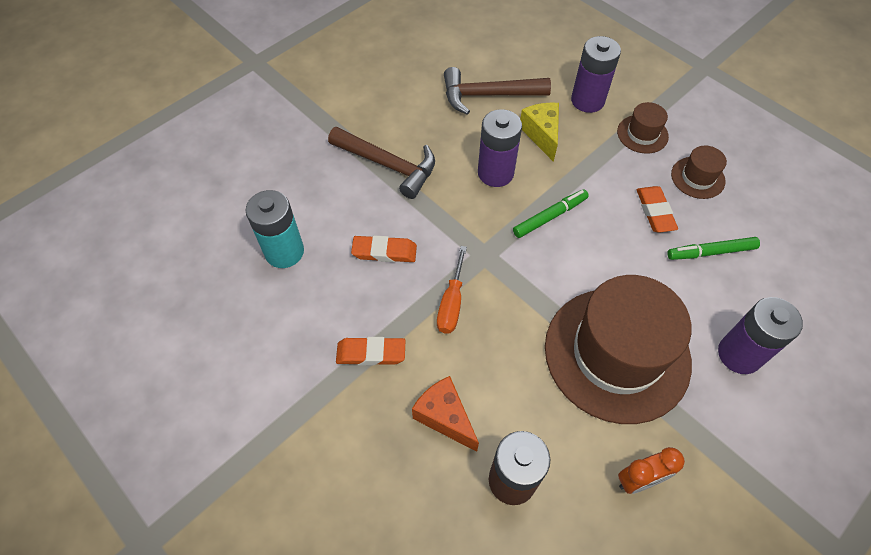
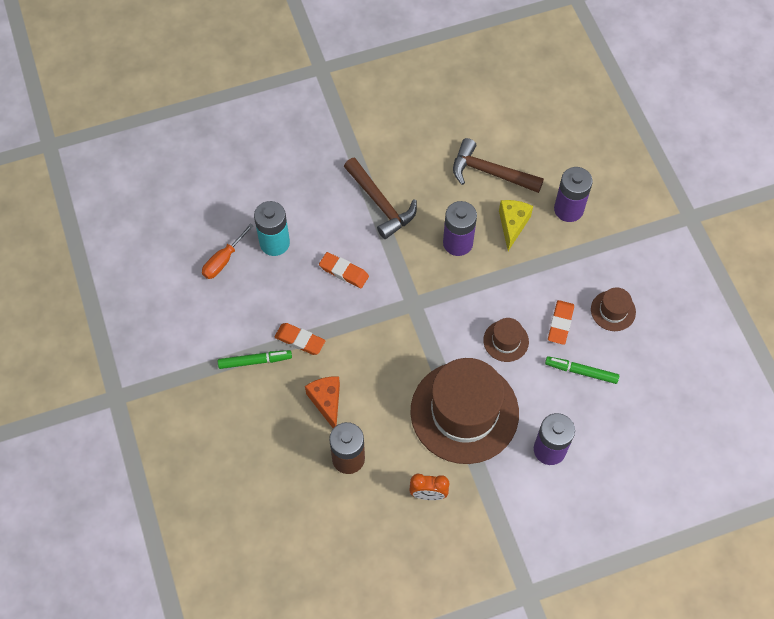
camera: 25 degrees right, 5 degrees up
orange screwdriver [437,246,467,334] -> orange screwdriver moved to [202,223,254,279]
green marker [513,189,589,238] -> green marker moved to [218,350,292,369]
brown hat [617,102,669,154] -> brown hat moved to [483,318,529,362]

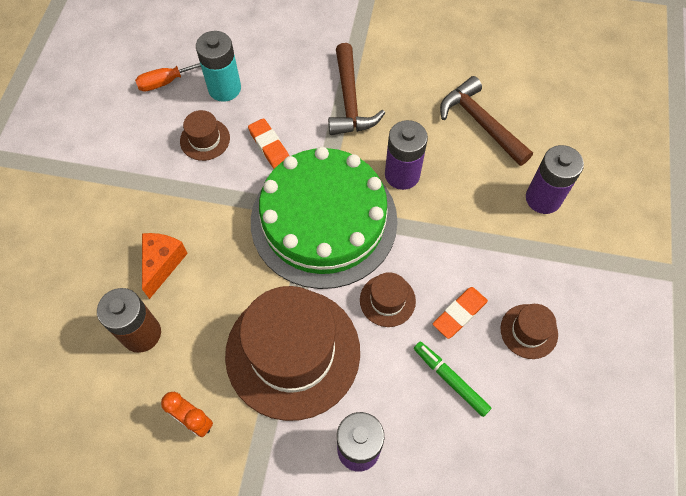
camera: 30 degrees right, 0 degrees up
green marker [218,350,292,369] -> none
orange eraser [274,323,326,355] -> none
yellow cheese [499,200,533,251] -> none
none -> brown hat [180,110,230,161]
none -> green cake [251,147,398,289]

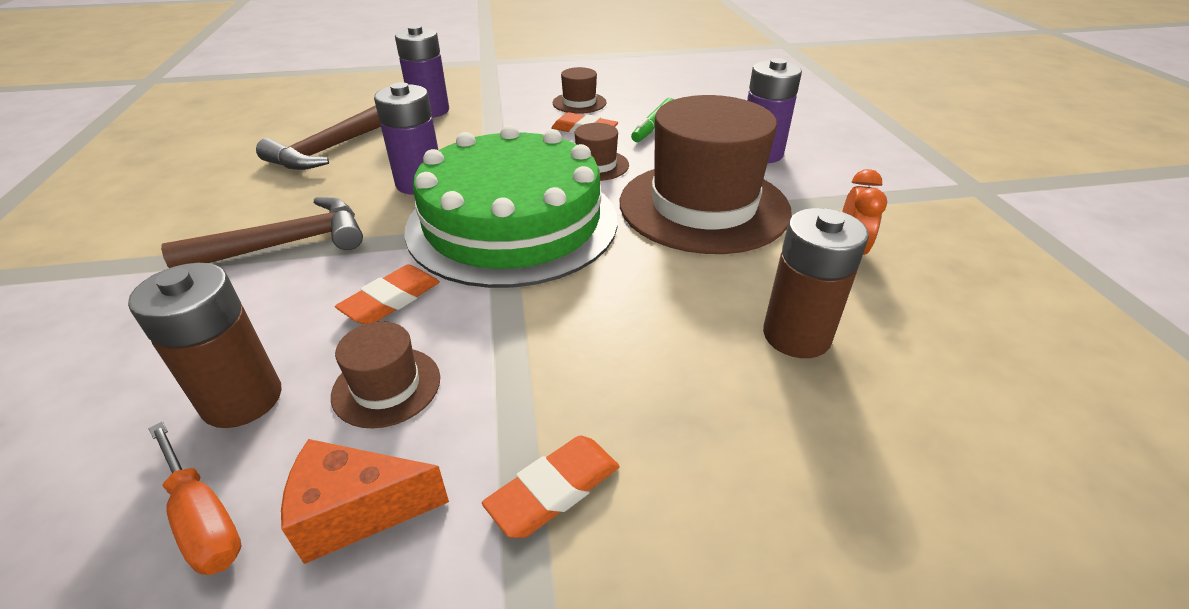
camera: 110 degrees left, 25 degrees down
orange cheese [142,233,188,299] -> orange cheese moved to [281,439,449,564]
turquoise battery [196,31,241,102] -> brown battery [128,263,282,428]
none -> orange eraser [482,436,620,538]

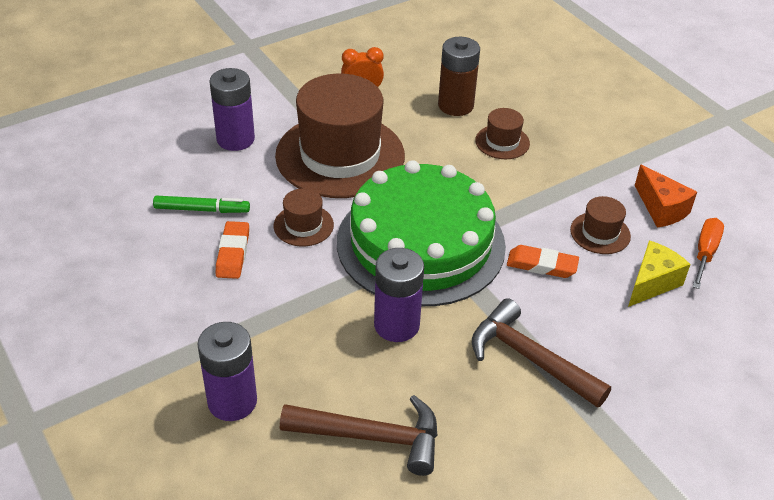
camera: 115 degrees left, 5 degrees up
brown battery [128,263,282,428] -> yellow cheese [628,240,691,307]
orange eraser [482,436,620,538] -> none
brown hat [553,67,607,114] -> brown hat moved to [475,108,530,159]

